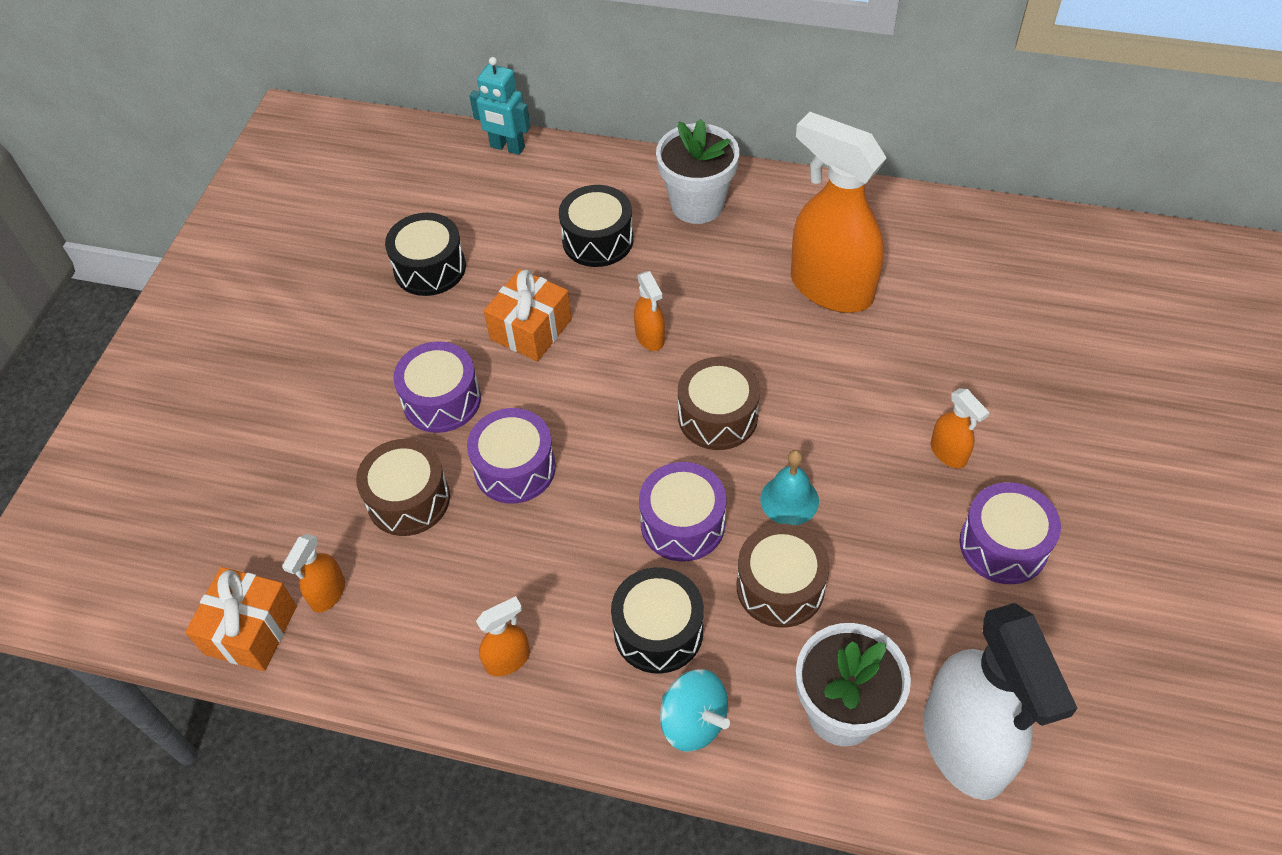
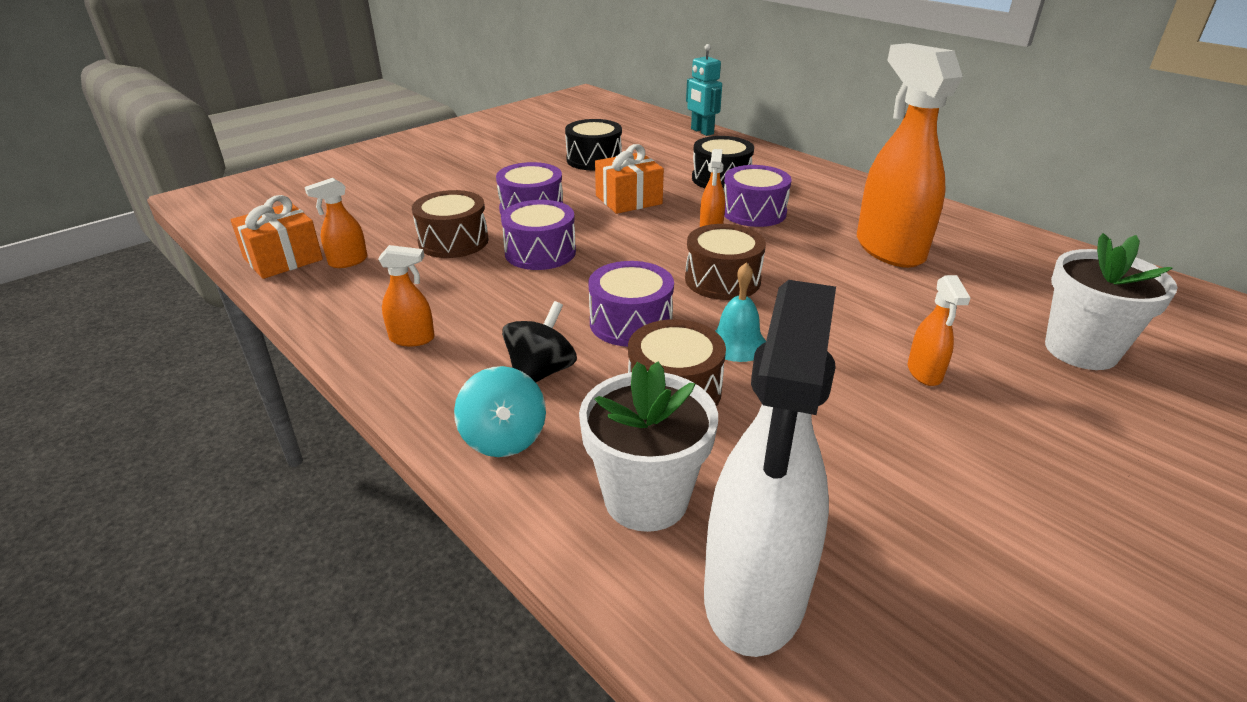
camera: 30 degrees right, 20 degrees down
black drum [611,567,704,674] -> black spinning top [502,301,577,383]
white flower pot [656,119,739,224] -> white flower pot moved to [1045,233,1178,370]
purple drum [959,482,1061,584] -> purple drum moved to [724,165,791,227]

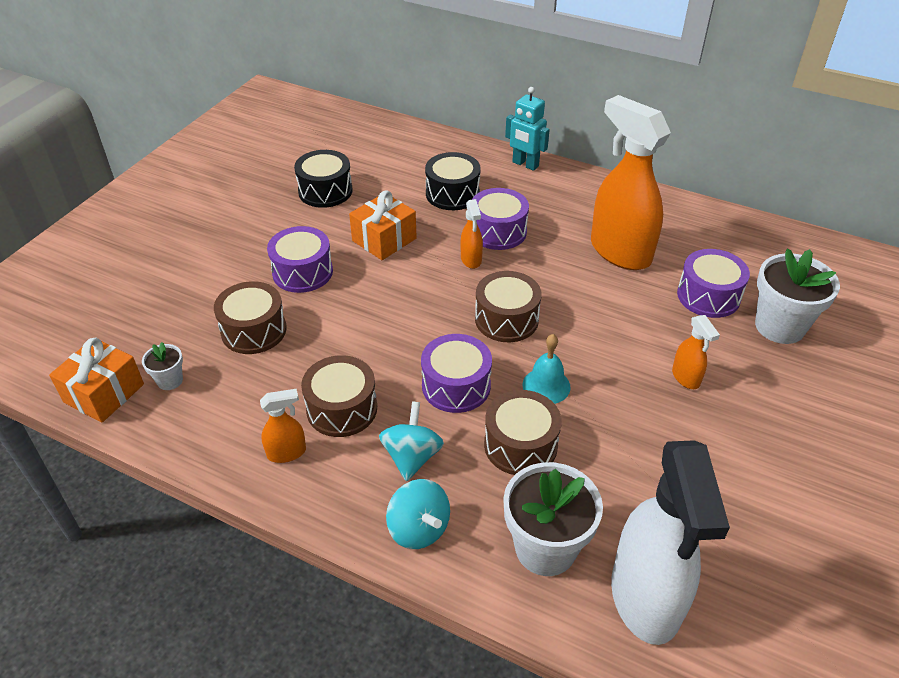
camera: 20 degrees left, 10 degrees up
orange spray bottle [305,178,368,268] -> white flower pot [142,342,183,390]
purple drum [501,200,576,270] -> purple drum moved to [677,249,750,318]
black spinning top [502,301,577,383] -> turquoise spinning top [379,401,444,482]
turquoise robot [686,44,722,136] -> turquoise robot moved to [505,87,550,171]
none -> brown drum [301,355,377,437]

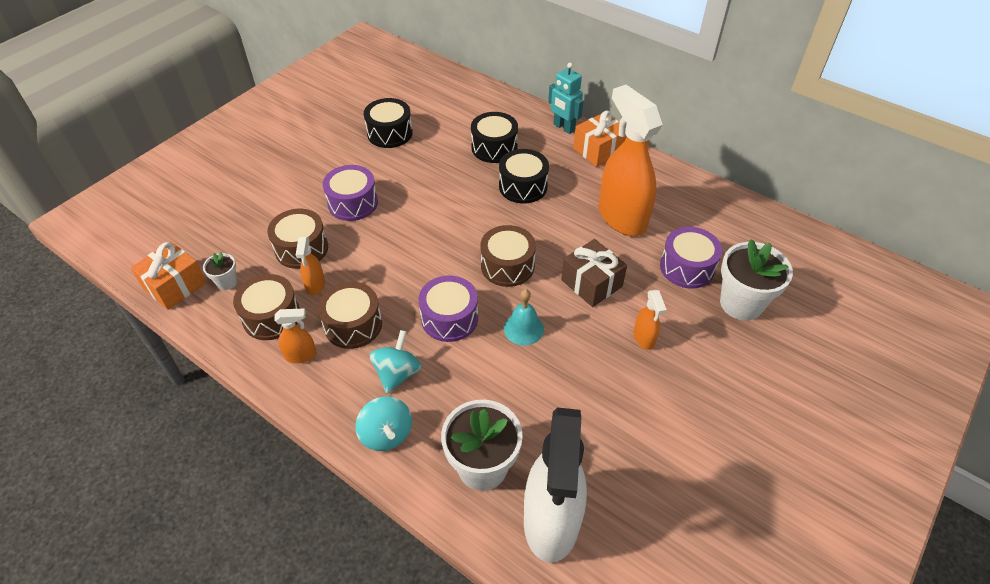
camera: 10 degrees right, 5 degrees up
orange gift [349,191,417,260] -> orange gift moved to [573,111,627,167]
orange spray bottle [461,199,483,269] -> orange spray bottle moved to [296,237,325,296]
purple drum [472,188,529,250] -> black drum [499,149,549,204]
brown drum [484,390,562,475] -> brown drum moved to [233,274,300,340]
none -> brown gift [561,239,627,307]

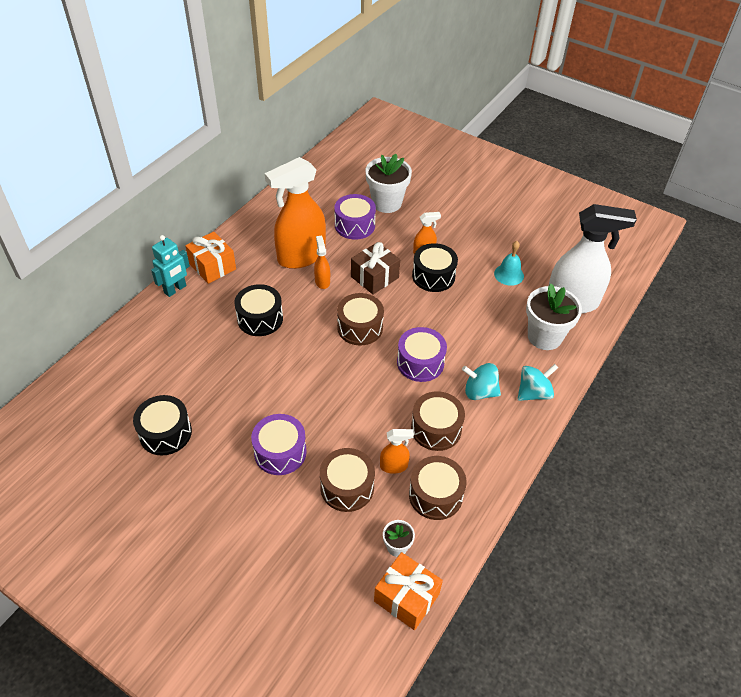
camera: 95 degrees left, 0 degrees up
orange spray bottle [274,308,317,363] -> orange spray bottle moved to [314,236,330,289]
black drum [471,112,518,163] -> black drum moved to [412,243,458,292]
turquoise bell [504,289,544,345] -> turquoise bell moved to [494,241,524,286]

